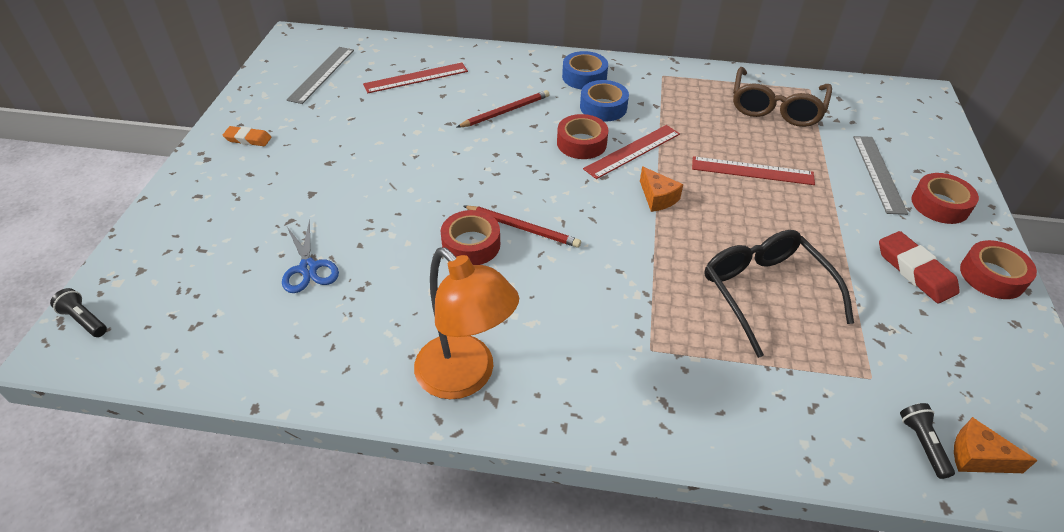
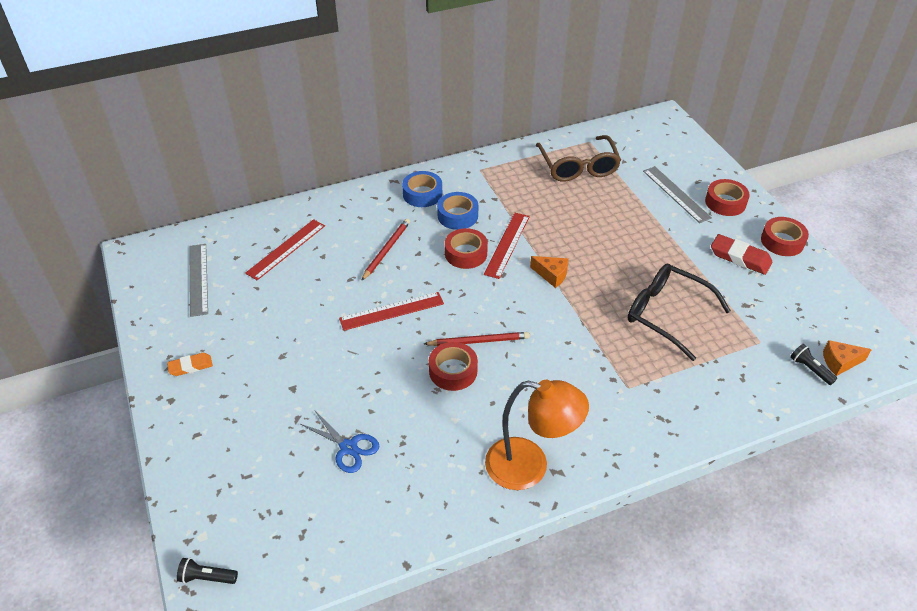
camera: 30 degrees left, 0 degrees up
red ruler [692,156,815,185] -> red ruler moved to [339,292,444,331]

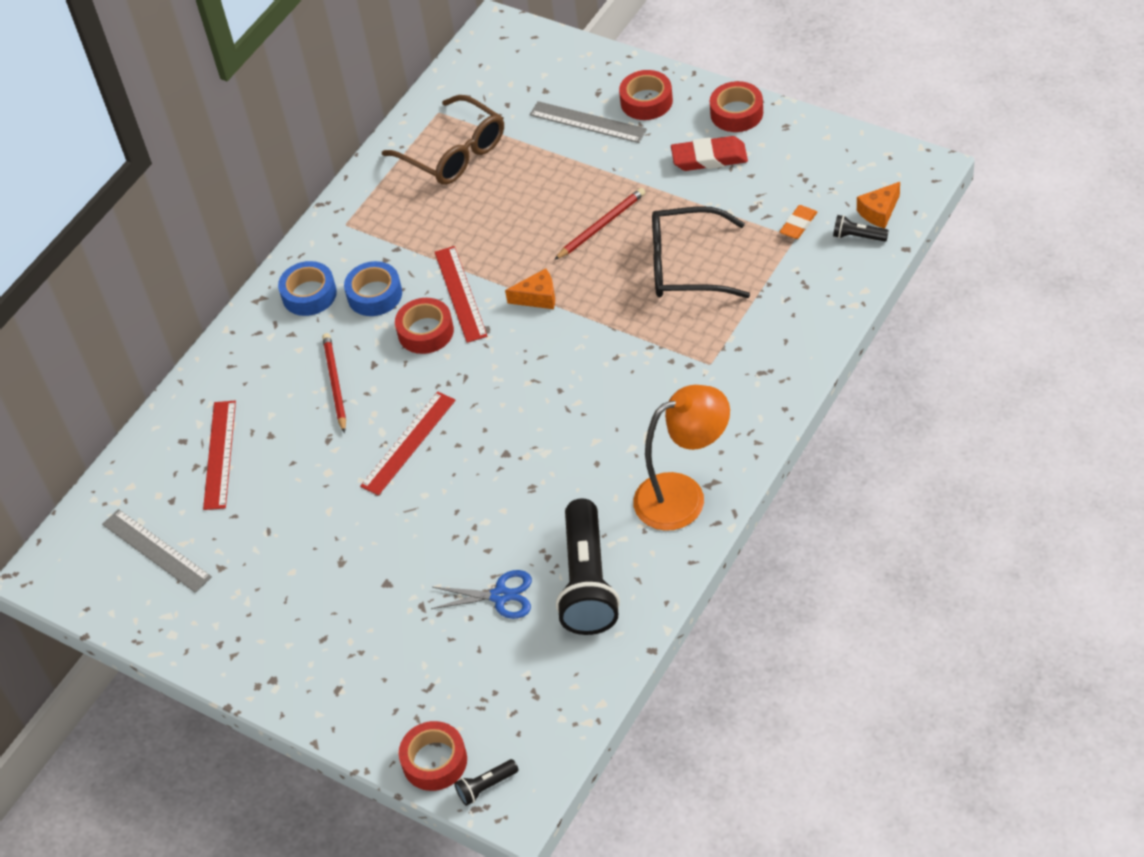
camera: 30 degrees left, 5 degrees up
orange eraser [167,353,213,376] -> orange eraser moved to [779,205,817,239]
red pencil [424,332,530,346] -> red pencil moved to [554,188,645,260]
red tape [429,342,478,391] -> red tape moved to [399,721,467,791]
none -> black flashlight [556,499,620,635]

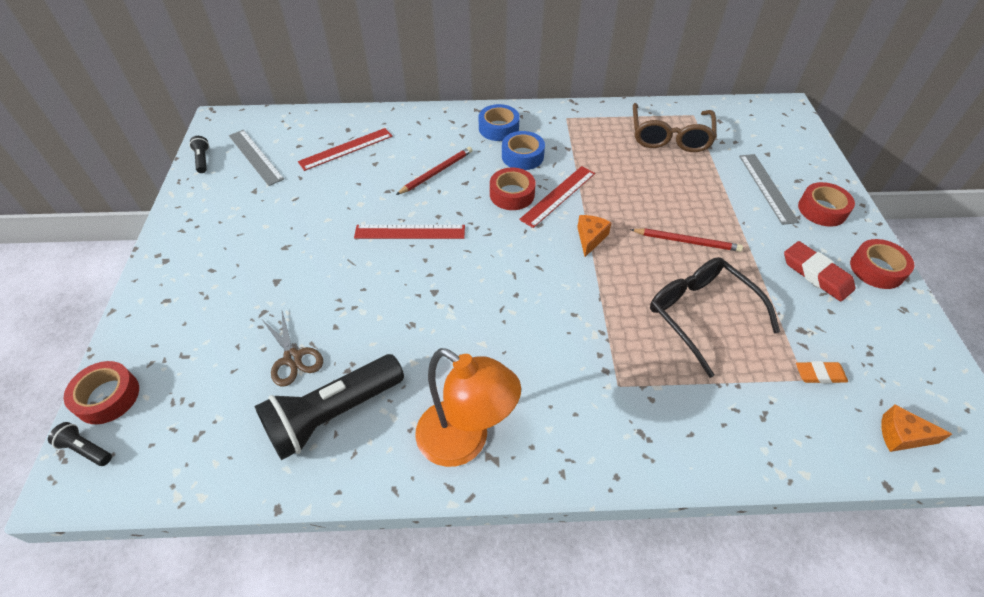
camera: 50 degrees right, 0 degrees up
grey ruler [102,509,212,593] -> grey ruler turned 45 degrees counterclockwise [229,130,284,186]
blue scissors [431,570,532,619] -> brown scissors [262,311,323,387]
orange cheese [505,268,555,309] -> orange cheese turned 120 degrees counterclockwise [577,215,612,257]
black flashlight [833,215,889,241] -> black flashlight moved to [189,136,209,173]

